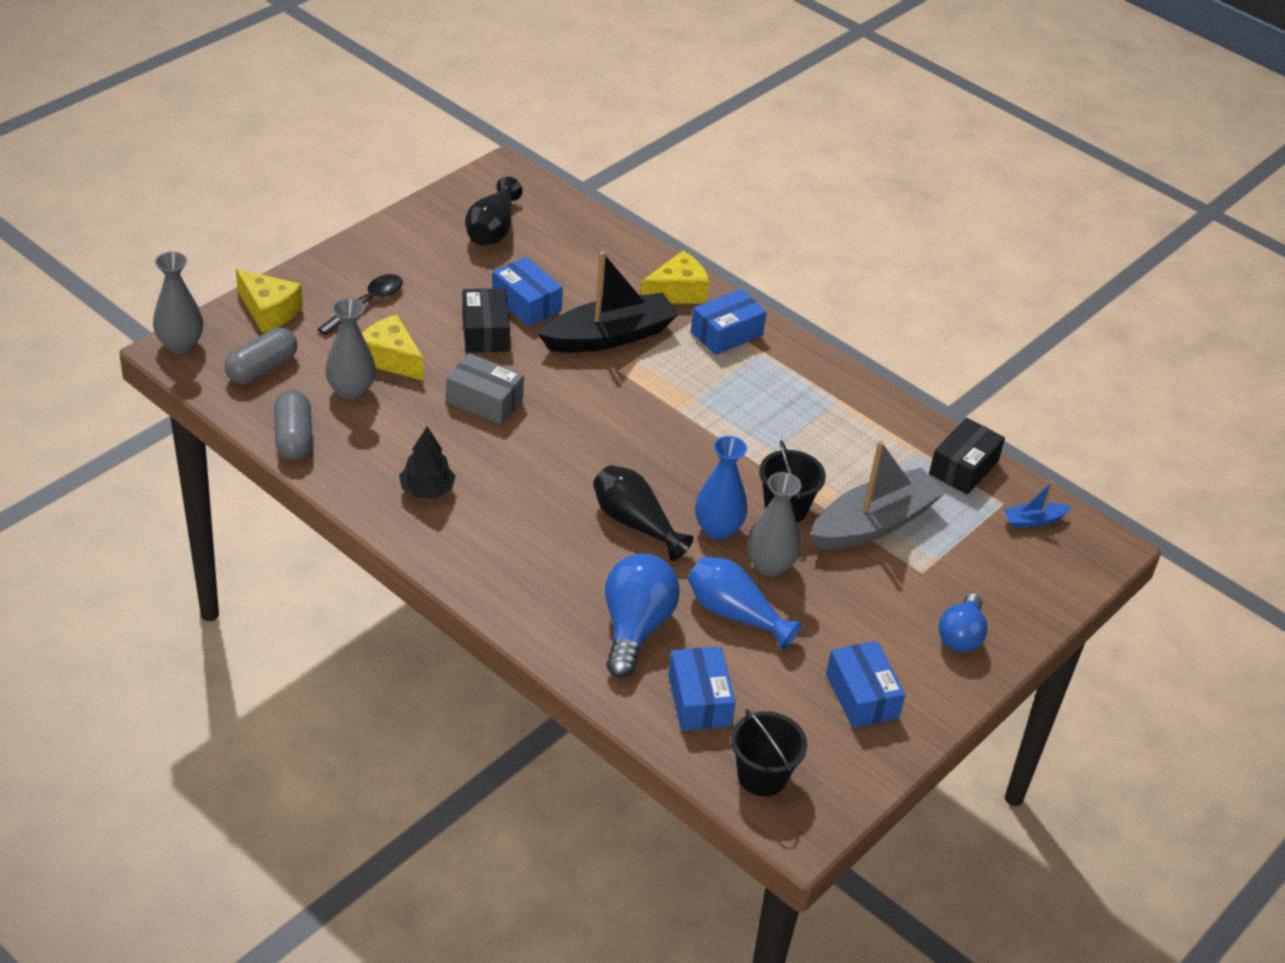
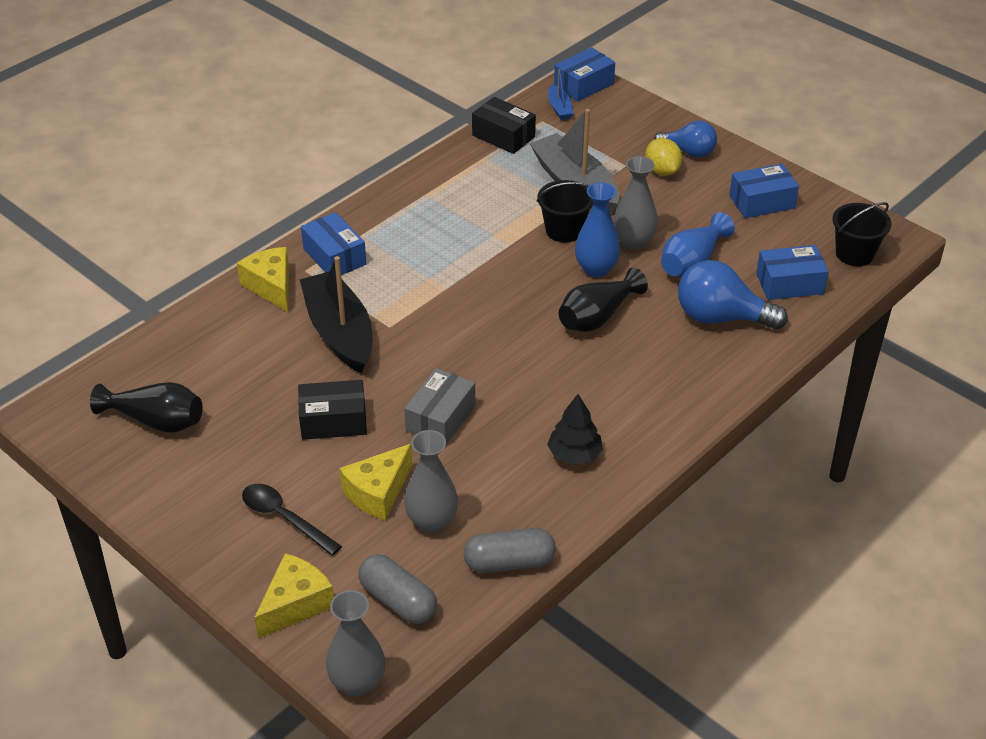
camera: 85 degrees left, 0 degrees up
blue box [492,257,563,327] -> blue box moved to [554,47,615,102]
none -> yellow lemon [645,138,682,176]

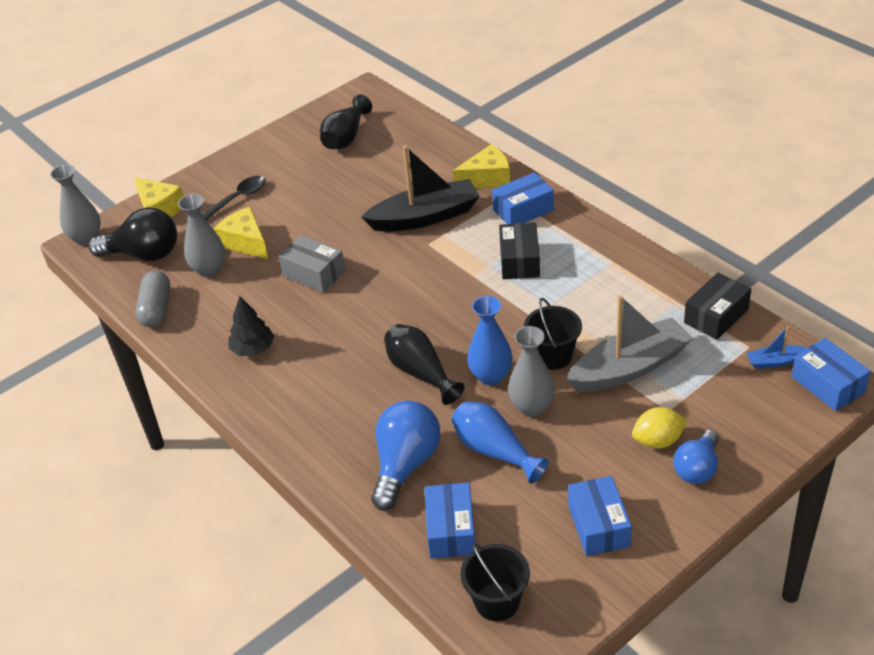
camera: 100 degrees right, 0 degrees up
black box [298,380,367,440] -> black box moved to [499,222,540,279]
grey capsule [358,554,437,624] -> black light bulb [89,207,177,261]

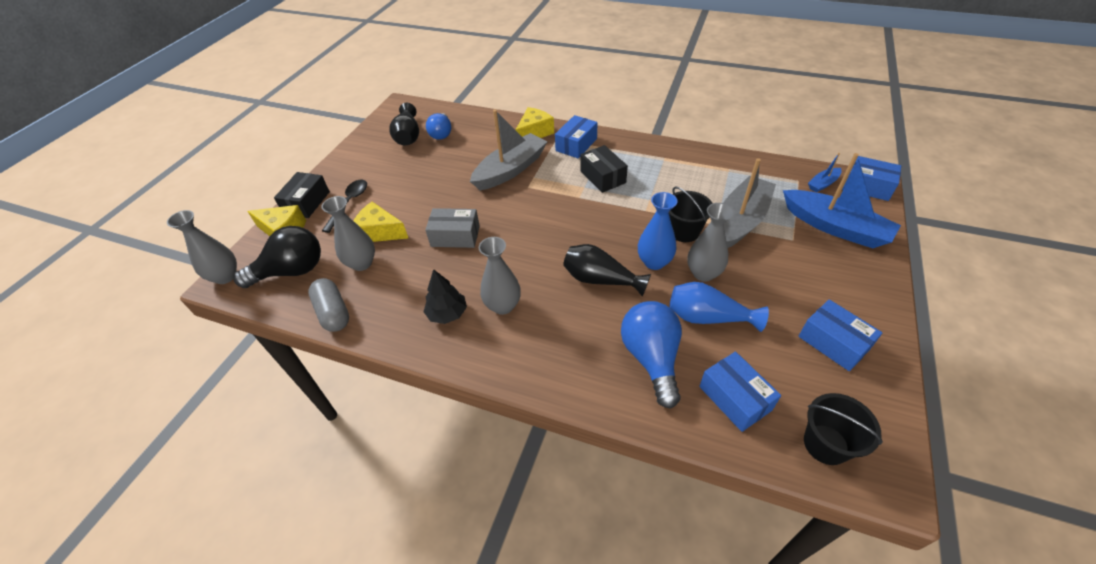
camera: 30 degrees left, 5 degrees up
black boat [361,146,480,232] -> grey boat [470,109,547,190]
yellow lemon [632,407,687,449] -> none
blue light bulb [674,430,719,484] -> blue light bulb moved to [426,113,451,140]
black box [684,272,751,340] -> black box moved to [274,172,330,218]
none -> grey vase [479,237,521,315]
none -> blue boat [783,153,901,248]

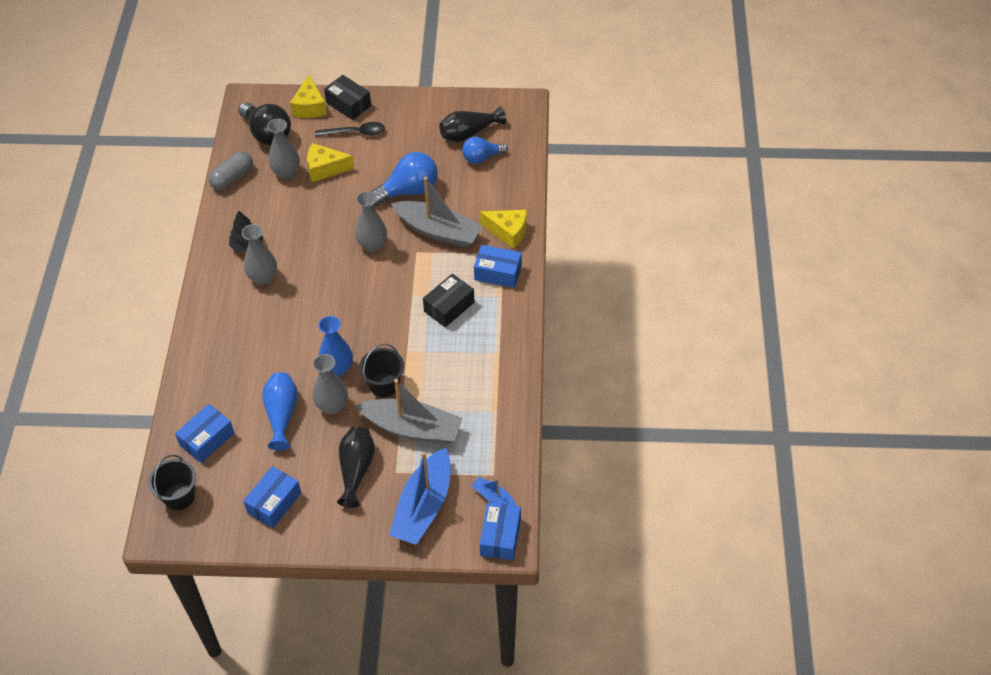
camera: 70 degrees right, 5 degrees up
grey vase [167,210,237,284] -> grey vase moved to [355,191,387,252]
black box [274,172,330,218] -> black box turned 45 degrees clockwise [324,75,371,120]
yellow cheese [354,202,408,242] -> yellow cheese turned 90 degrees counterclockwise [307,143,354,182]
grey box [425,208,480,248] -> none
black vase [563,244,651,297] -> black vase moved to [337,426,375,508]
blue light bulb [621,301,682,409] -> blue light bulb moved to [371,152,438,205]

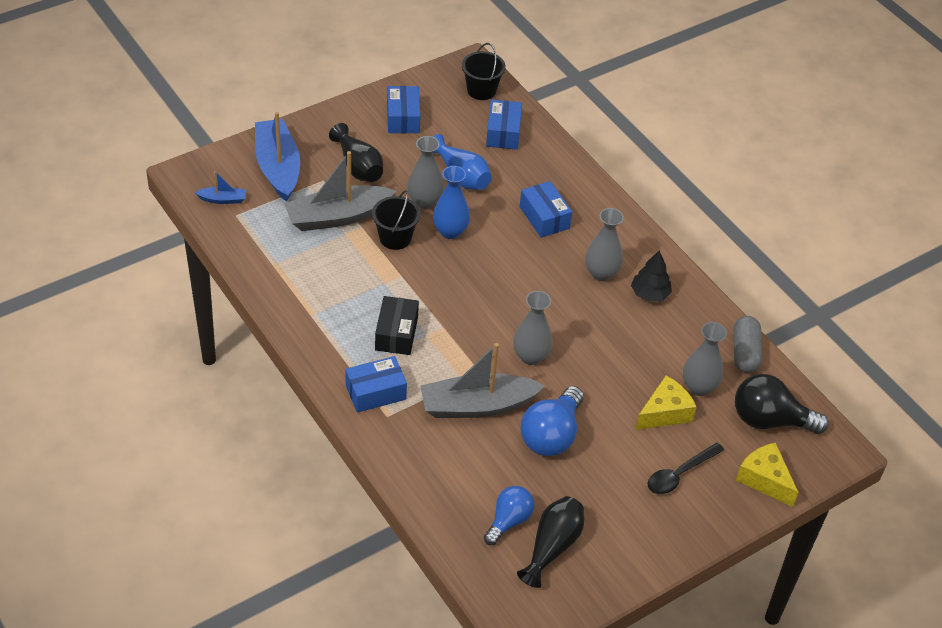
camera: 140 degrees right, 5 degrees down
black box [324,75,371,120] -> none
yellow cheese [480,210,527,249] -> none
blue box [480,502,521,560] -> blue box moved to [520,181,572,238]

